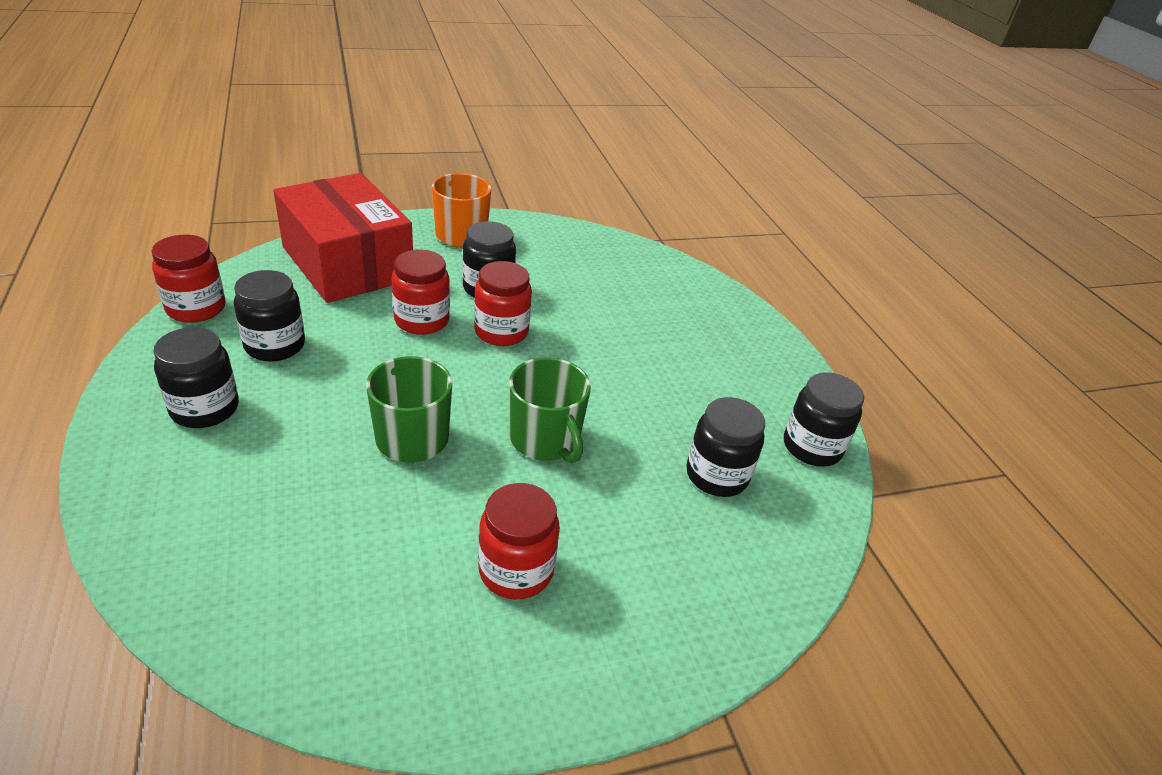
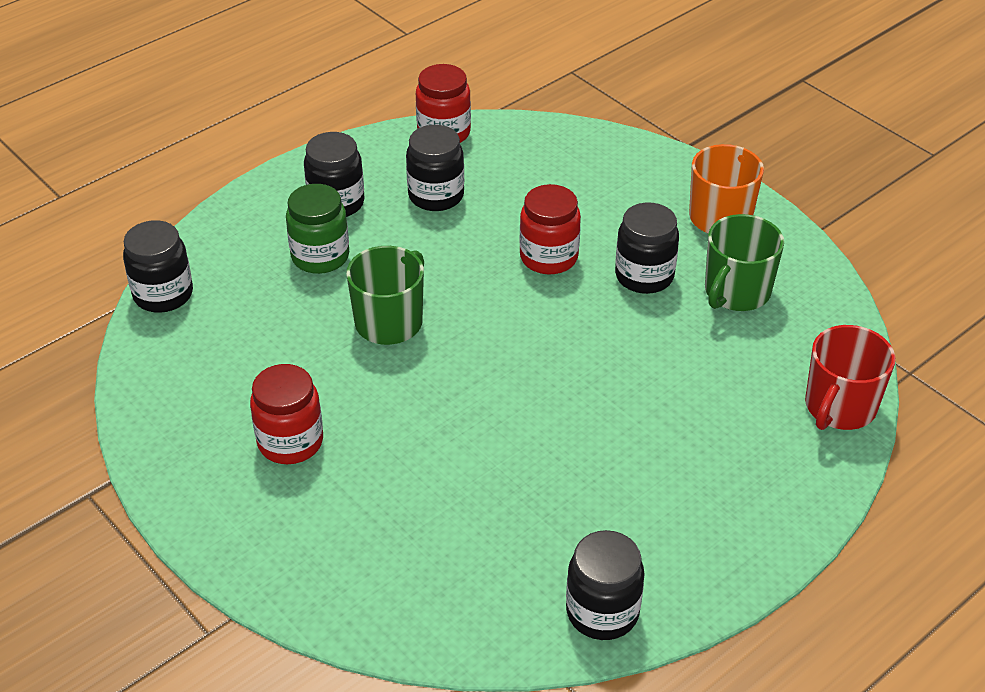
camera: 70 degrees right, 5 degrees up
red box [273,173,413,303] -> none
red jar [474,261,532,346] -> none
green mug [509,357,591,463] -> green mug moved to [705,214,784,311]
black jar [686,397,765,497] -> black jar moved to [123,220,193,313]
none -> green jar [286,184,349,274]
none -> red mug [805,325,895,430]

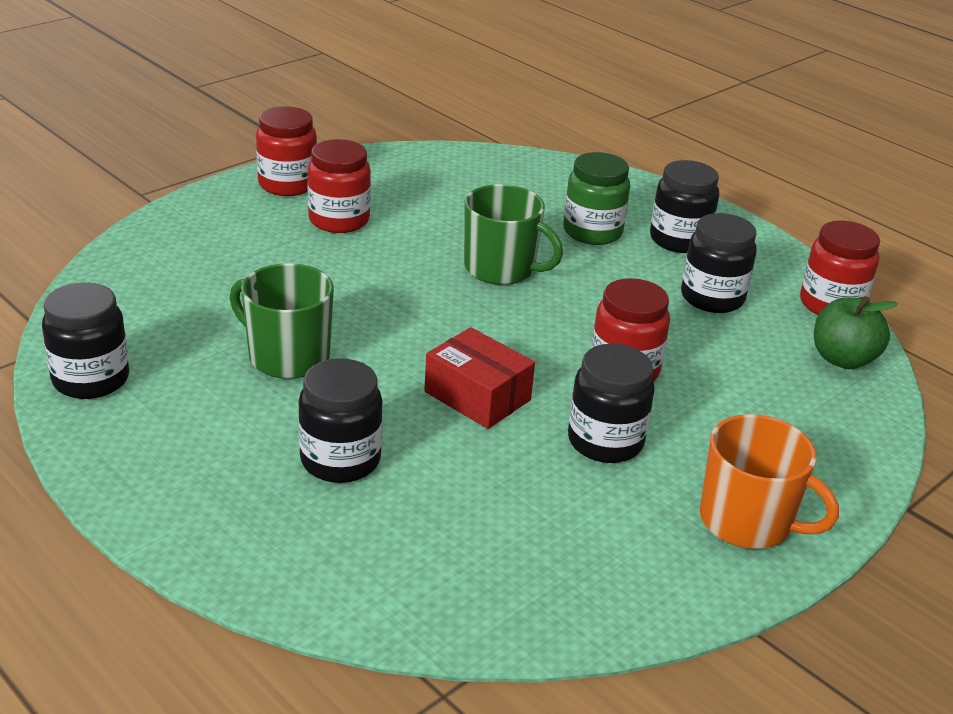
camera: 85 degrees right, 10 degrees down
black jar [123,220,193,313] -> black jar moved to [298,358,383,483]
green mug [705,214,784,311] -> green mug moved to [230,263,334,379]
red mug [805,325,895,430] -> none
none -> red jar [256,106,317,196]
none -> red box [424,327,535,429]
none -> green apple [814,296,898,369]

